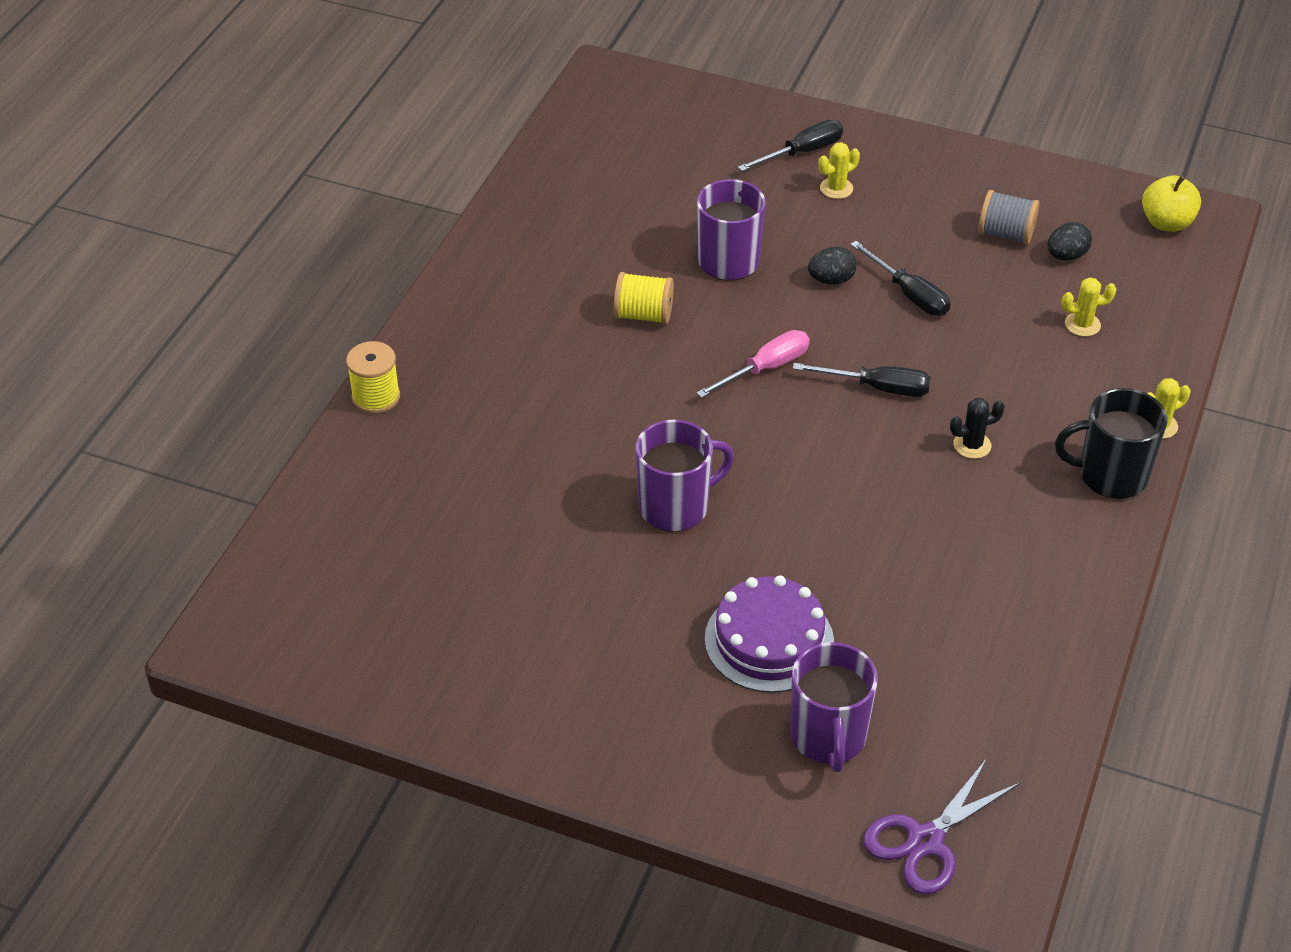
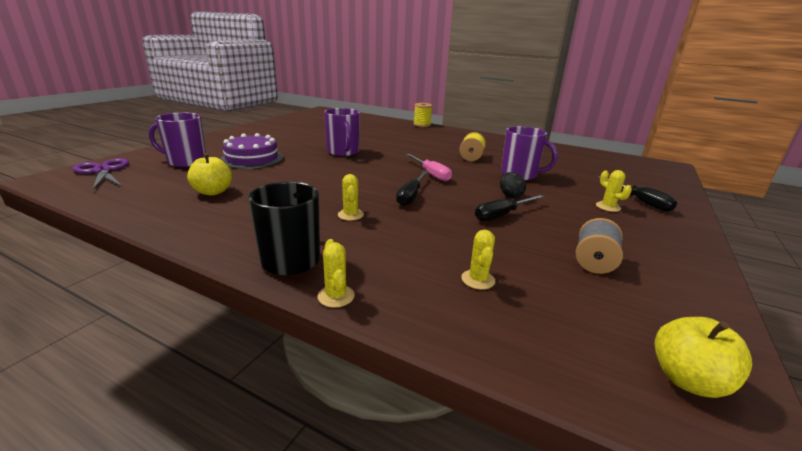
camera: 95 degrees right, 20 degrees down
black cactus [950,398,1005,459] -> yellow cactus [338,174,364,221]
black egg [1047,222,1092,261] -> none
none -> yellow apple [187,153,232,195]

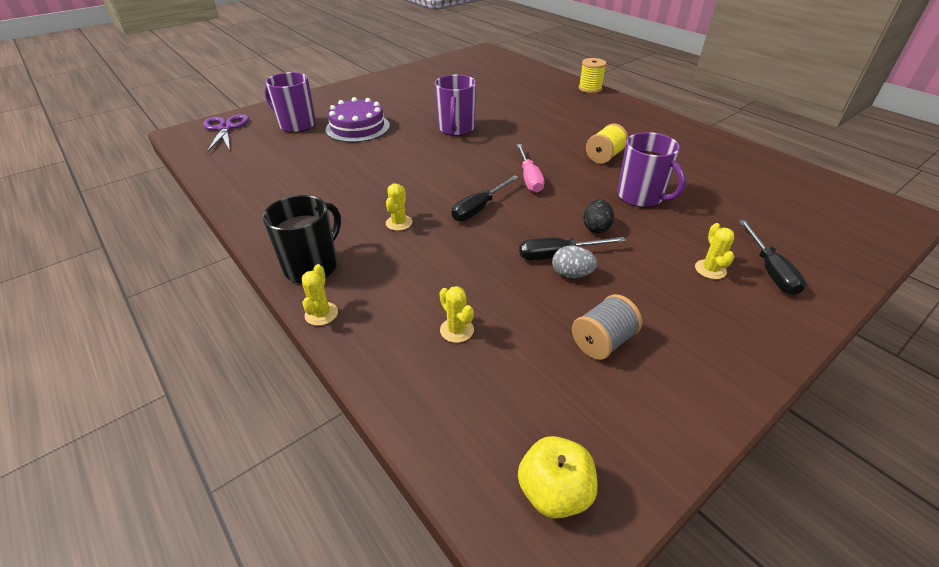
camera: 25 degrees right, 15 degrees up
yellow apple [187,153,232,195] -> none
yellow cactus [461,230,495,290] -> yellow cactus turned 60 degrees counterclockwise [439,286,474,343]
none -> grey egg [552,245,597,278]

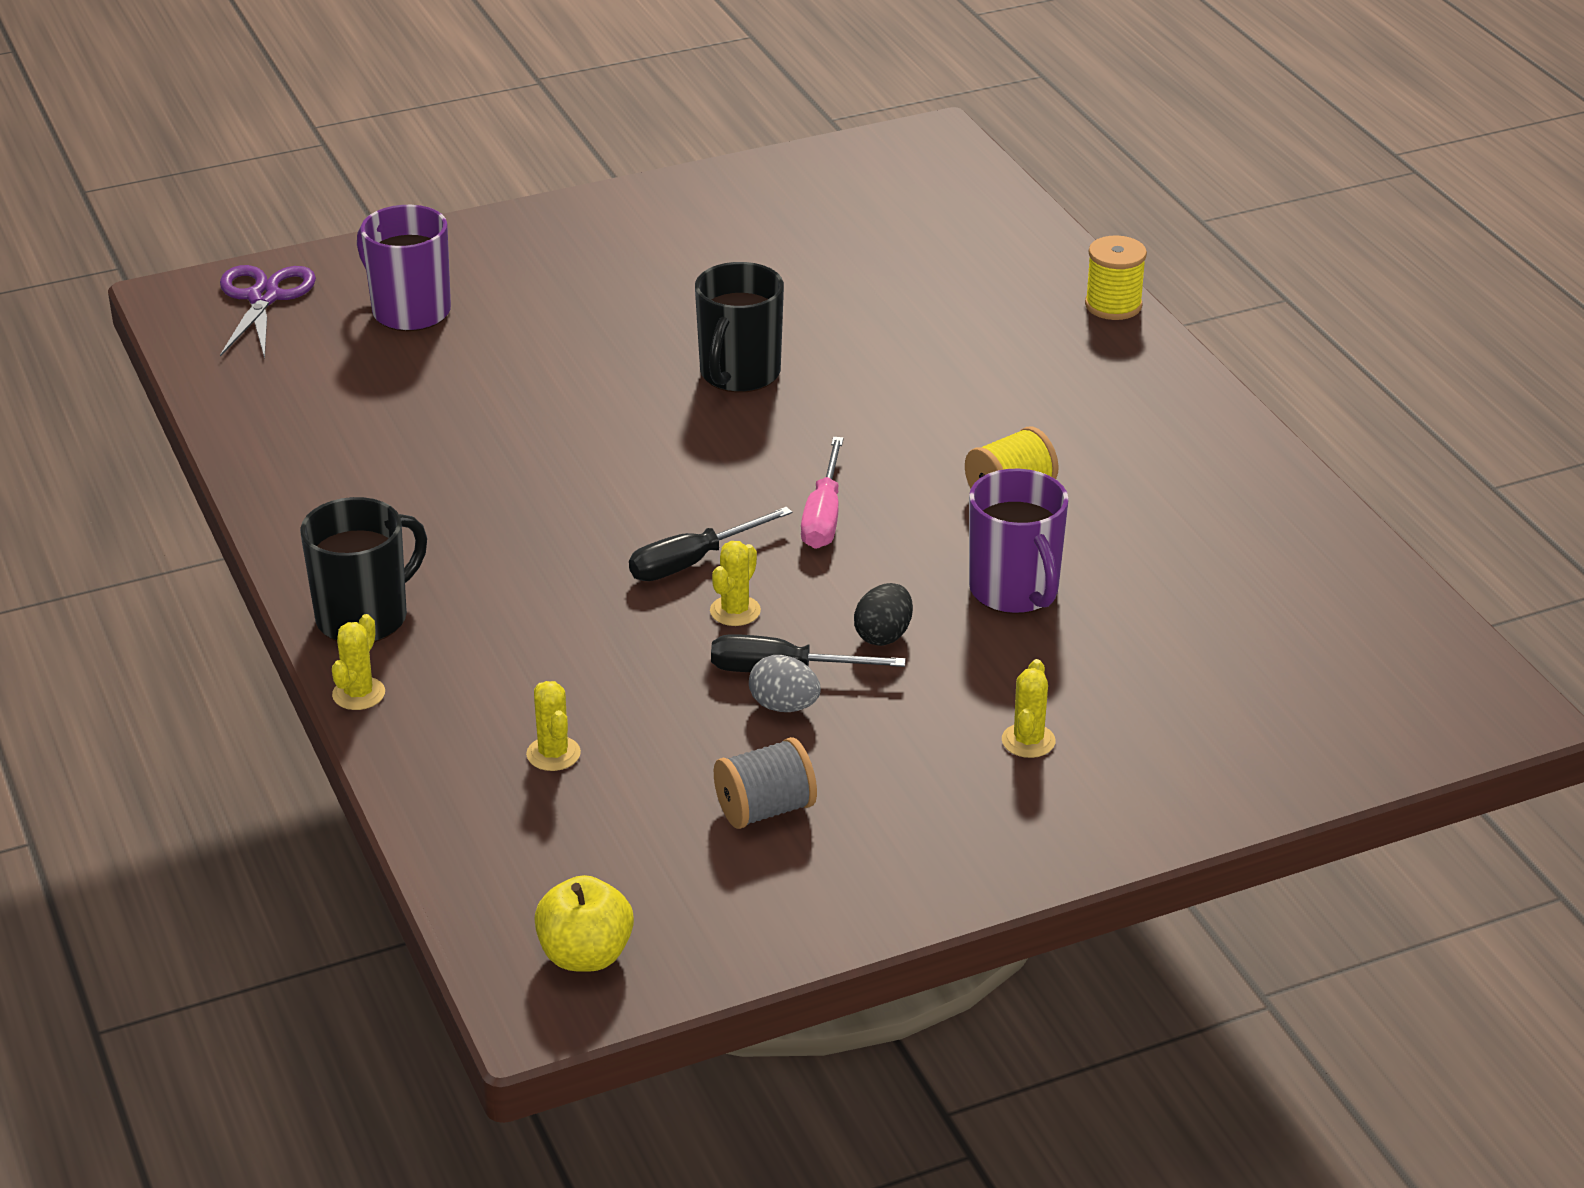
camera: 15 degrees right, 5 degrees down
purple cake [325,97,390,142] -> none
yellow cactus [386,183,412,231] -> yellow cactus moved to [710,541,761,626]
purple mug [435,75,476,136] -> black mug [695,262,784,393]
black screwdriver [739,220,806,295] -> none

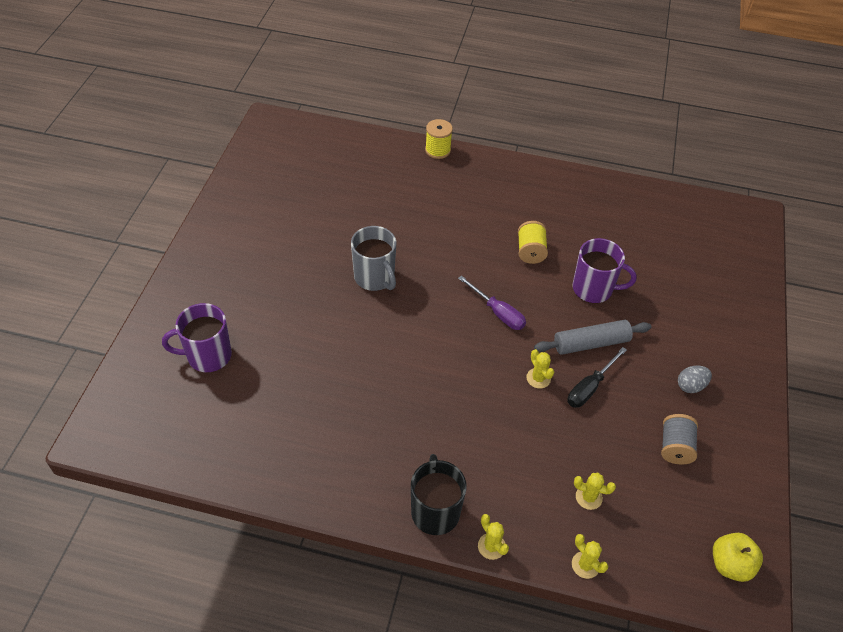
camera: 55 degrees left, 15 degrees up
purple scissors [220,265,316,359] -> none
black screwdriver [629,507,792,581] -> none
black mug [695,262,784,393] -> grey mug [351,226,396,291]
grey egg [749,655,821,712] -> grey egg moved to [678,366,712,393]
pink screwdriver [801,437,844,549] -> purple screwdriver [458,275,526,330]
black egg [854,583,913,646] -> grey rolling pin [534,320,652,355]
yellow cactus [1002,659,1055,758] -> yellow cactus moved to [572,534,608,579]

